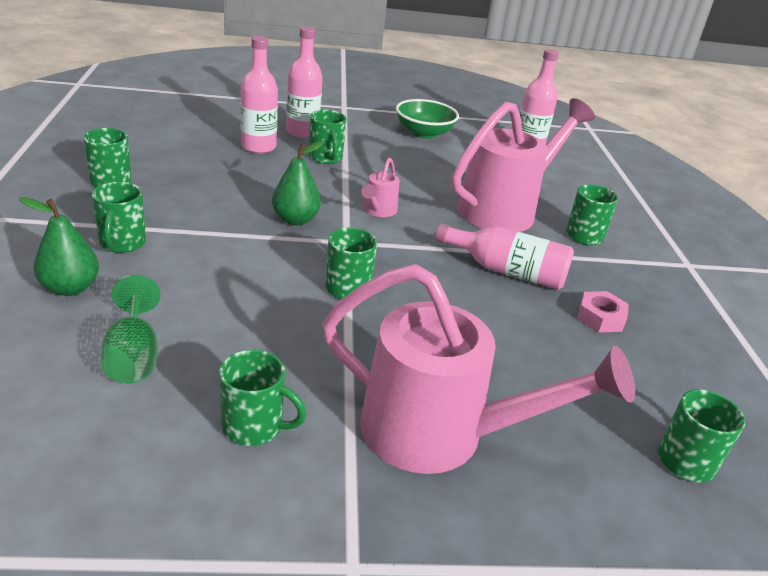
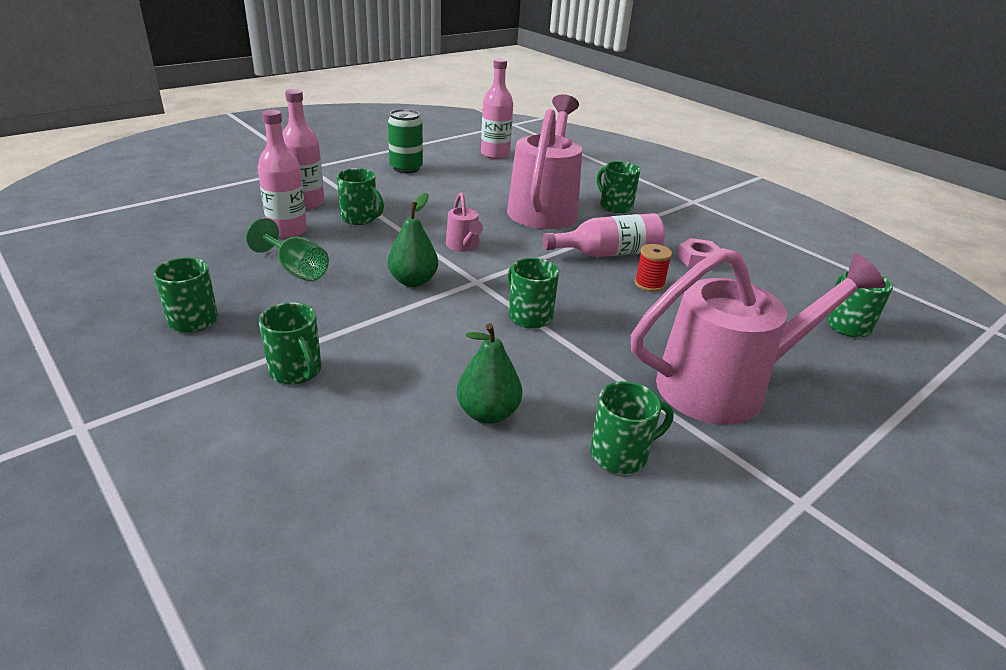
camera: 35 degrees left, 0 degrees up
green pear [18,197,99,296] -> green pear moved to [457,323,522,424]
green goblet [101,275,161,383] -> green goblet moved to [246,218,329,282]
green bowl [396,99,459,139] -> green can [388,109,423,173]
none -> red spool [635,244,672,292]

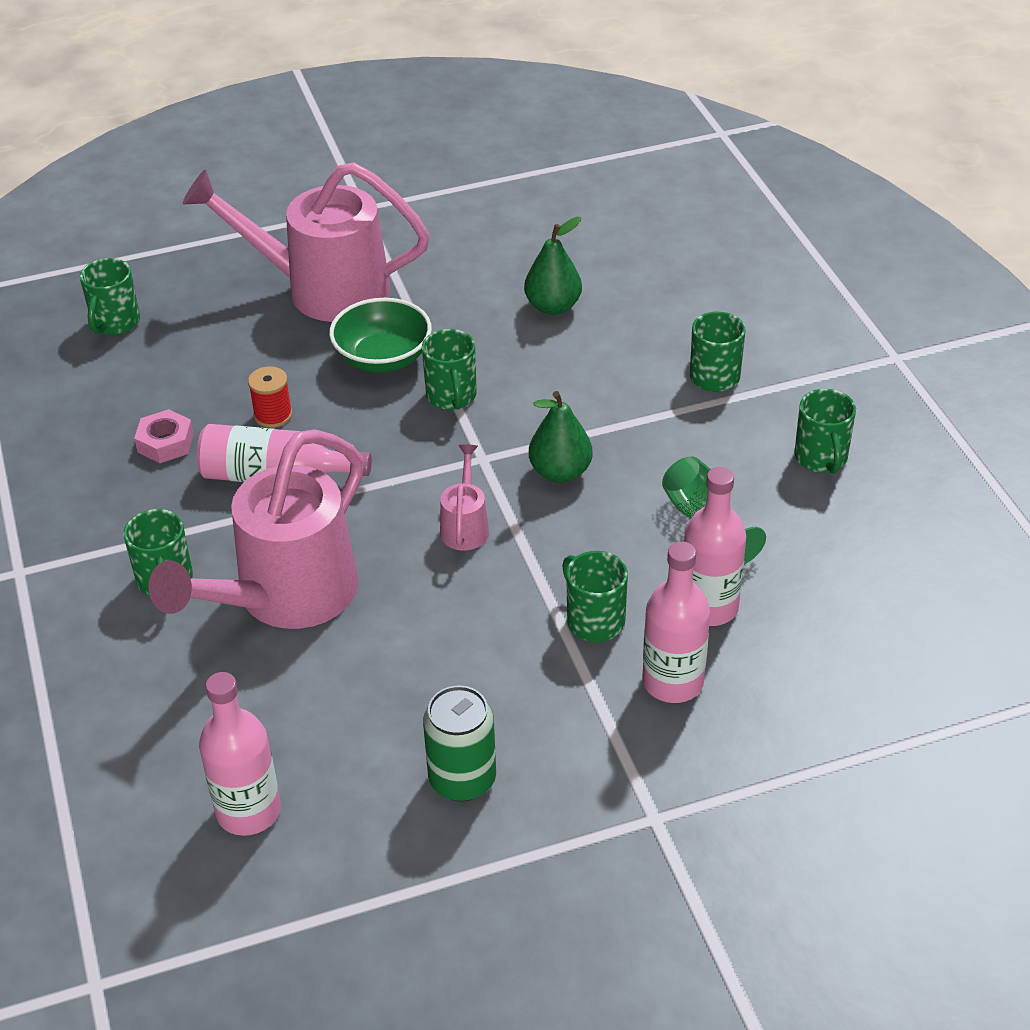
camera: 155 degrees left, 10 degrees up
green mug [590,381,674,474] -> none
none -> green bowl [329,298,432,373]

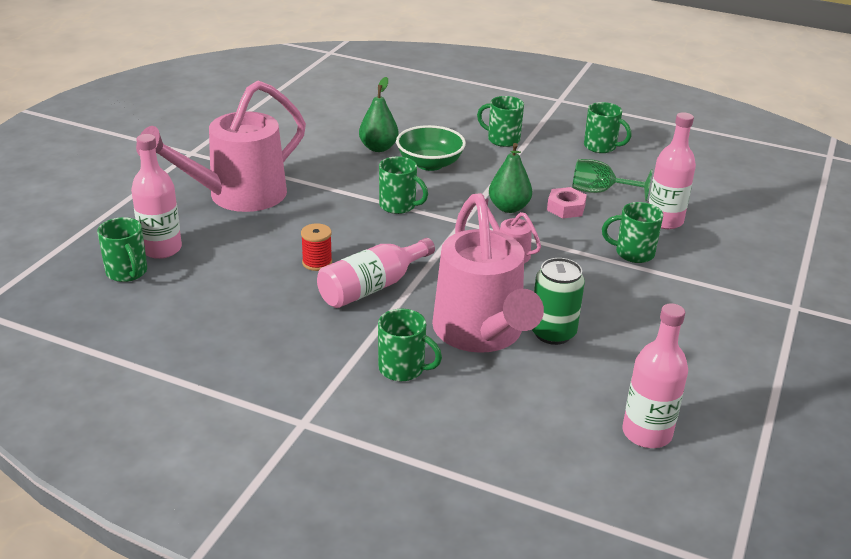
camera: 50 degrees left, 10 degrees down
pink nut [134,409,194,463] -> pink nut moved to [547,187,587,218]
green bowl [329,298,432,373] -> green bowl moved to [396,125,466,171]
green can [423,686,496,802] -> green can moved to [532,258,585,345]
pink bottle [642,541,710,703] -> pink bottle moved to [131,134,182,259]

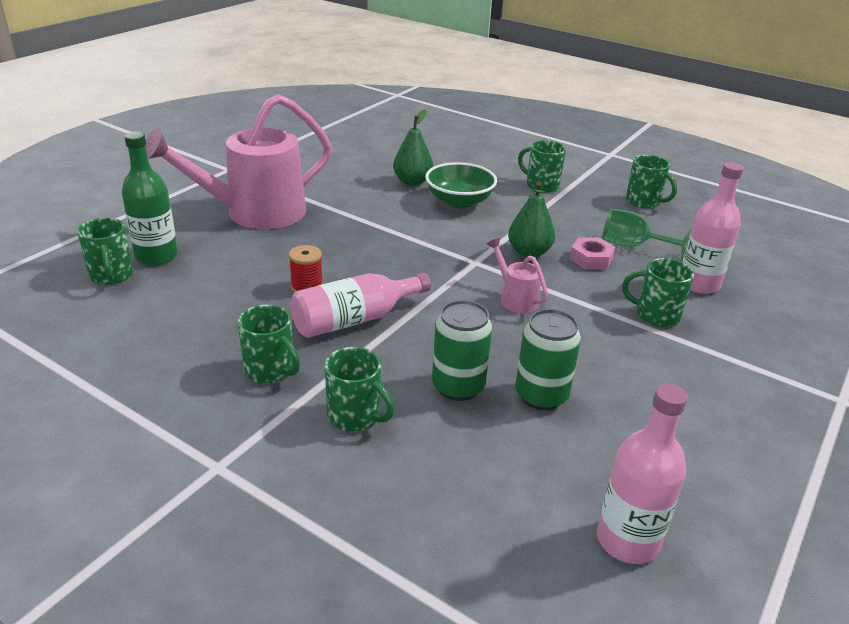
camera: 10 degrees right, 0 degrees up
pink bottle [131,134,182,259] -> green bottle [122,132,178,266]
green mug [379,156,428,214] -> green mug moved to [237,305,300,383]
pink watering can [432,193,544,353] -> green can [432,300,492,401]

